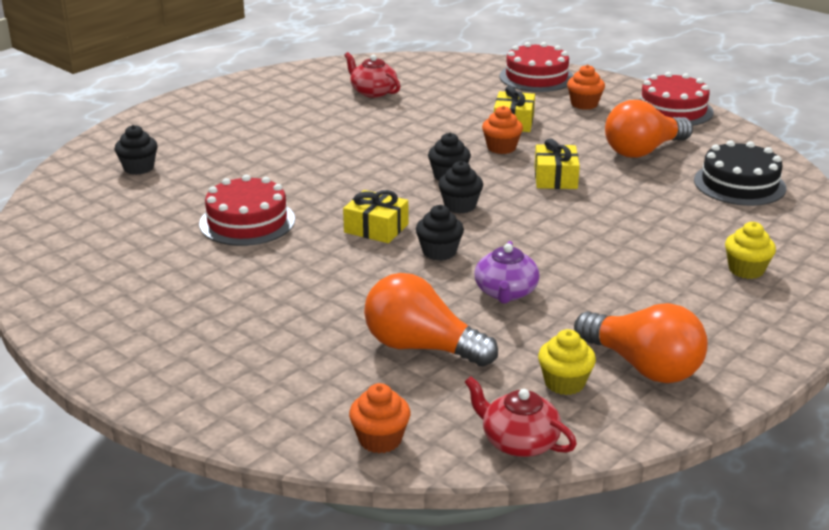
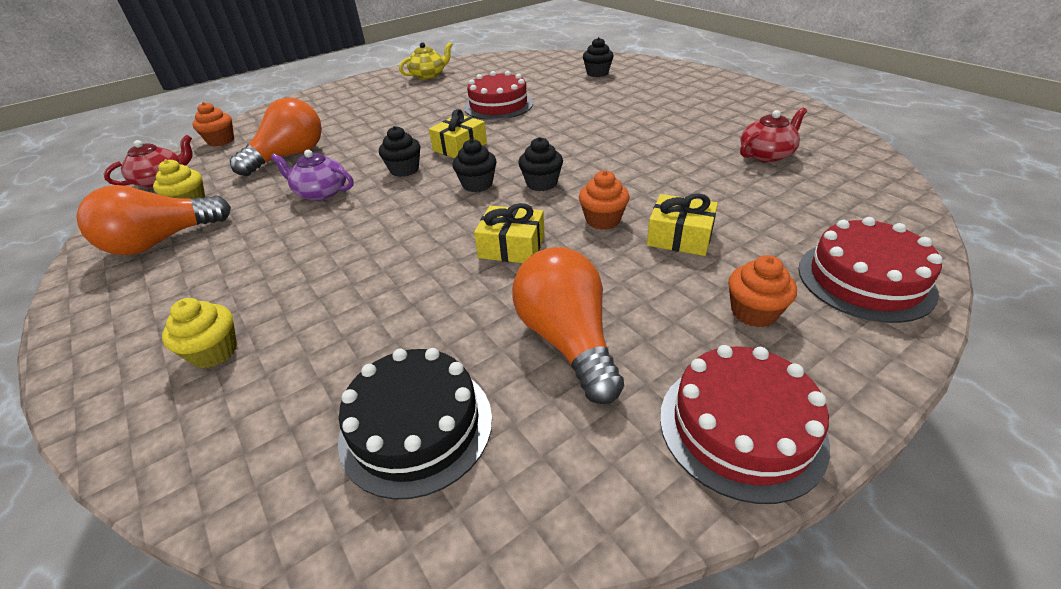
camera: 105 degrees right, 10 degrees up
none -> yellow teapot [399,42,452,79]

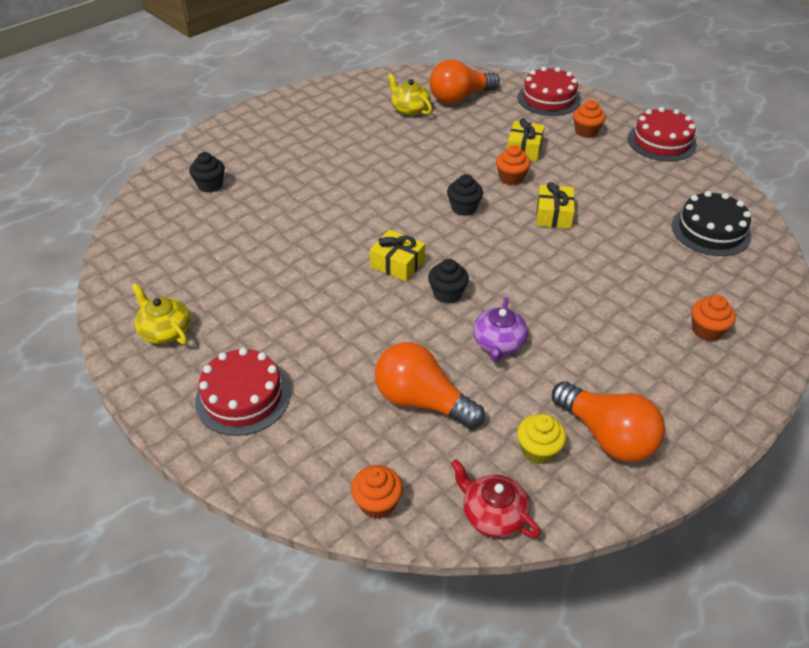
camera: 100 degrees left, 5 degrees up
yellow cupcake [162,298,237,368] -> orange cupcake [692,295,736,341]
black cupcake [452,139,497,192] -> none
red cake [464,71,533,120] -> red cake moved to [195,348,291,436]
orange light bulb [512,247,624,404] -> orange light bulb moved to [429,60,500,104]
red teapot [740,107,807,162] -> yellow teapot [388,73,432,116]

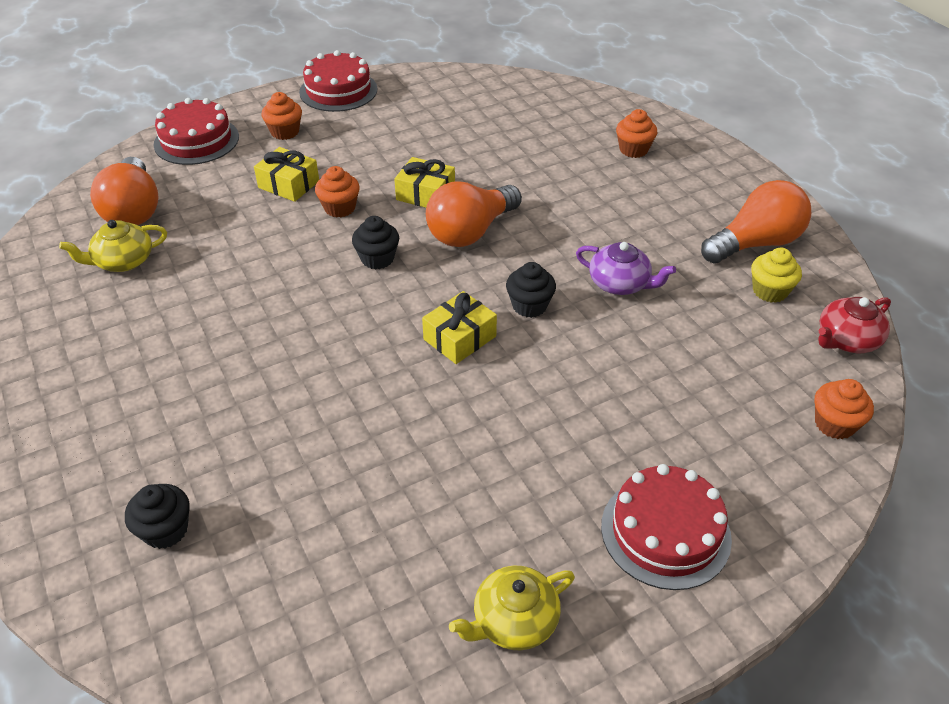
camera: 75 degrees left, 0 degrees up
orange light bulb [375,342,485,429] -> orange light bulb moved to [426,181,522,247]
black cake [672,191,751,256] -> none

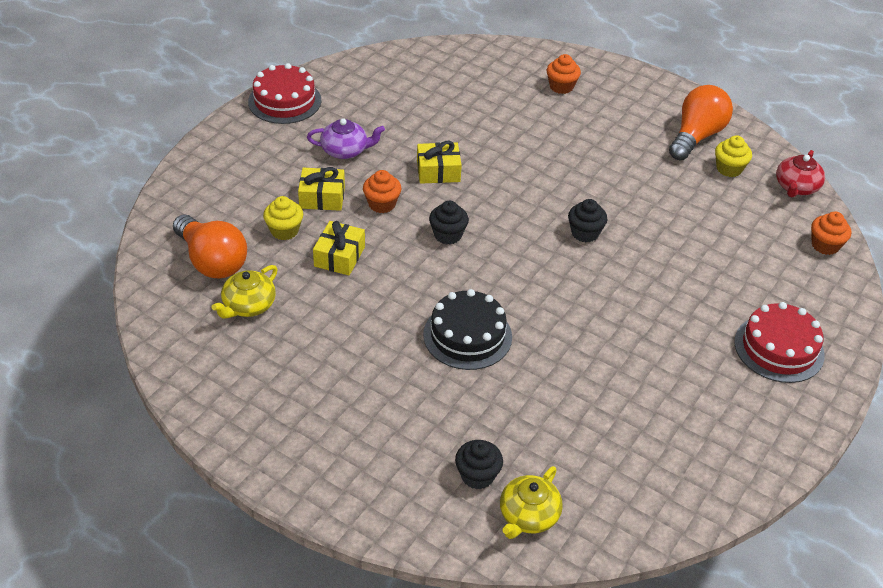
camera: 30 degrees left, 0 degrees up
red cake [154,98,239,165] -> none
orange cupcake [262,92,302,140] -> none
yellow gift [422,291,497,364] -> yellow gift moved to [313,221,365,275]
orange light bulb [426,181,522,247] -> none
yellow teapot [449,566,575,650] -> yellow teapot moved to [500,466,563,539]
purple teapot [576,242,676,295] -> purple teapot moved to [307,118,385,159]
none -> yellow cupcake [263,196,303,240]
none -> black cake [423,289,512,370]

